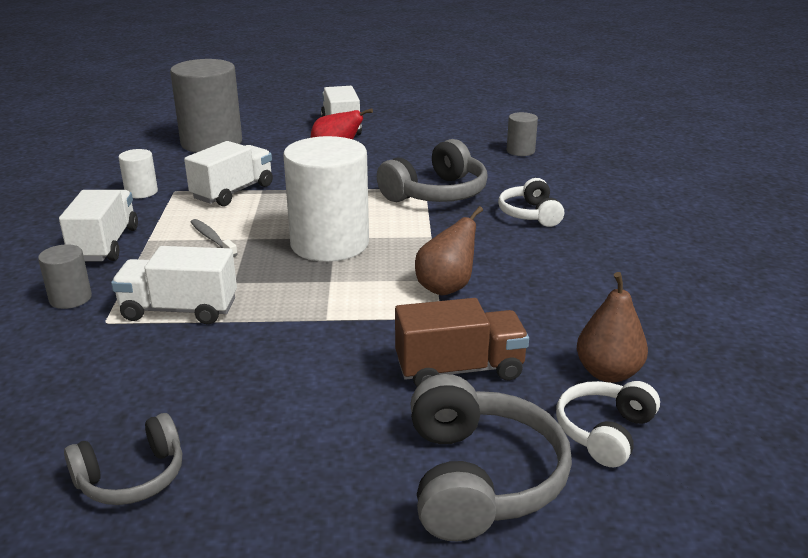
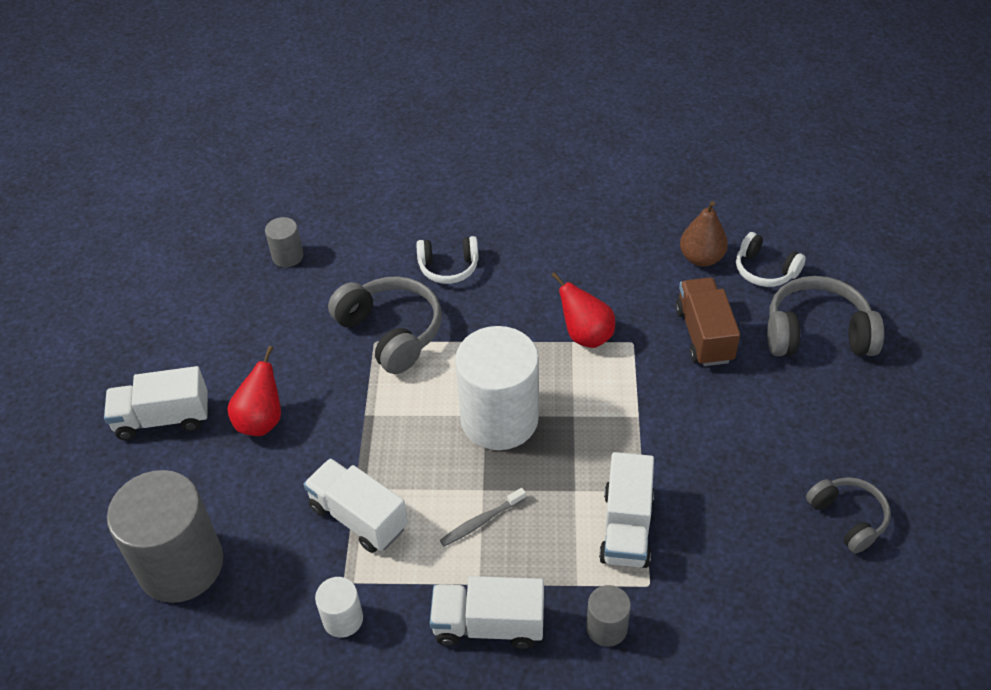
camera: 85 degrees left, 20 degrees up
brown pear [415,206,483,295] -> red pear [551,272,615,348]

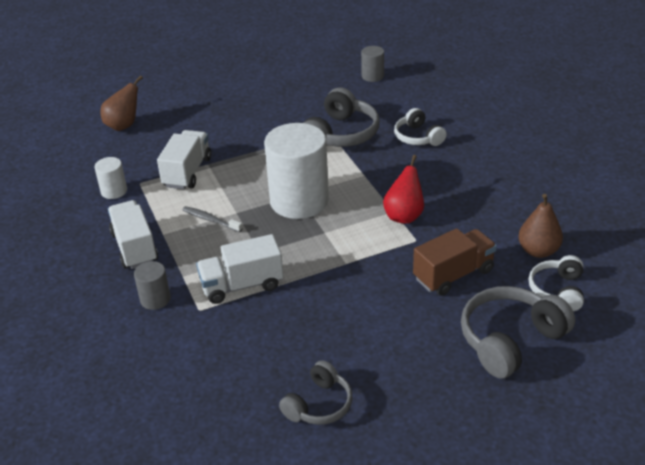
camera: 65 degrees right, 10 degrees down
white truck [104,366,208,440] -> none
grey cylinder [107,470,223,603] -> brown pear [100,75,143,131]
red pear [227,346,281,436] -> none
grey headphones [767,276,884,356] -> grey headphones turned 105 degrees counterclockwise [461,286,575,379]

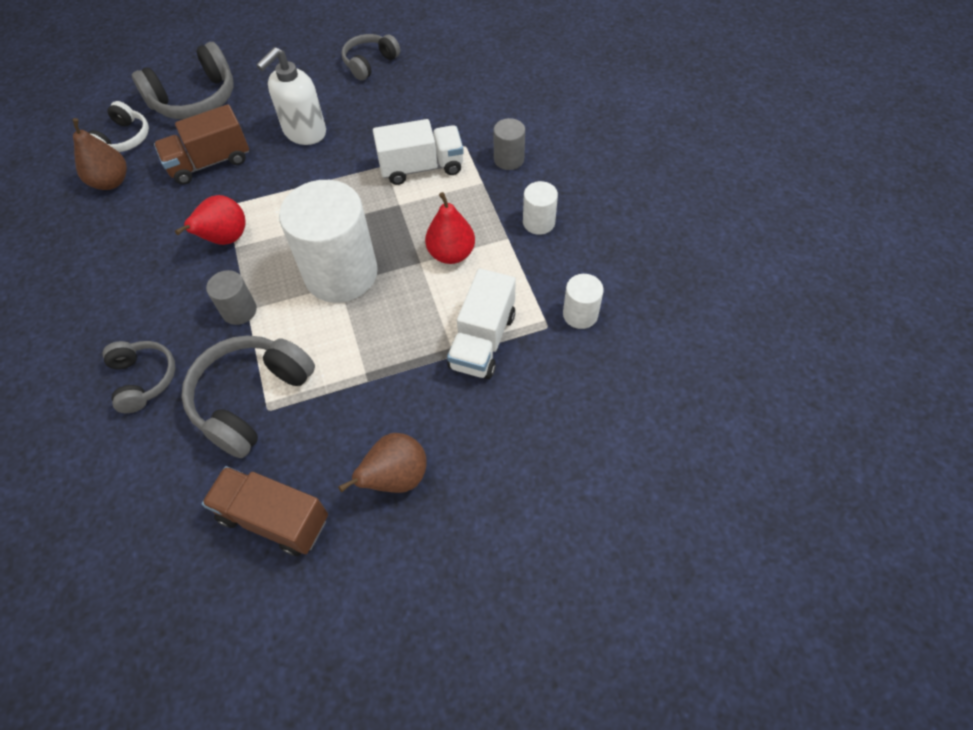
camera: 175 degrees left, 20 degrees up
brown pear [100,75,143,131] -> brown pear moved to [338,433,427,493]
white truck [108,200,158,269] -> white cylinder [523,181,558,235]
grey toothbrush [183,206,243,232] -> red pear [425,192,475,264]
grey cylinder [361,46,384,82] -> grey cylinder moved to [206,270,257,325]
white headphones [394,108,447,146] -> grey headphones [102,341,175,413]
none -> brown truck [202,466,328,556]
none -> white soap dispenser [256,47,326,145]

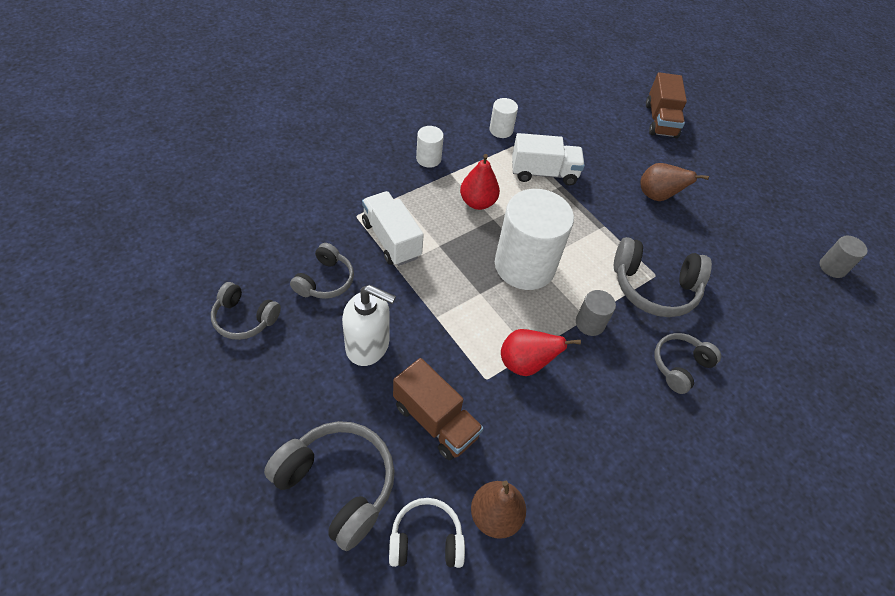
camera: 115 degrees left, 5 degrees down
brown truck [202,466,328,556] -> brown truck moved to [646,72,687,138]
grey cylinder [493,118,525,170] -> grey cylinder moved to [819,236,868,278]
none -> grey headphones [290,243,354,299]

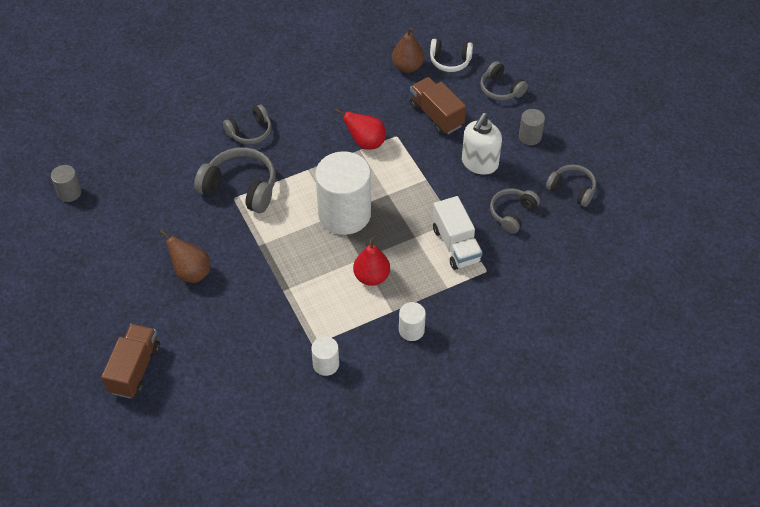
camera: 165 degrees left, 0 degrees up
grey headphones [264,421,394,551] -> grey headphones [480,61,528,101], size x0.62
white soap dispenser [342,285,396,366] -> white soap dispenser turned 90 degrees counterclockwise [462,113,502,175]
white truck [512,133,585,185] -> none
grey cylinder [576,290,616,336] -> grey cylinder moved to [519,109,545,145]

